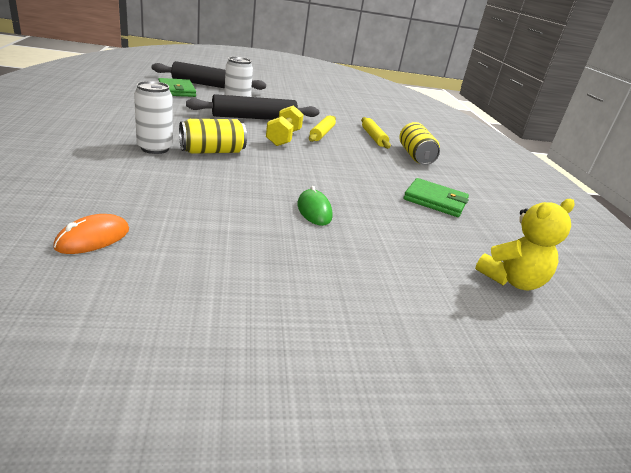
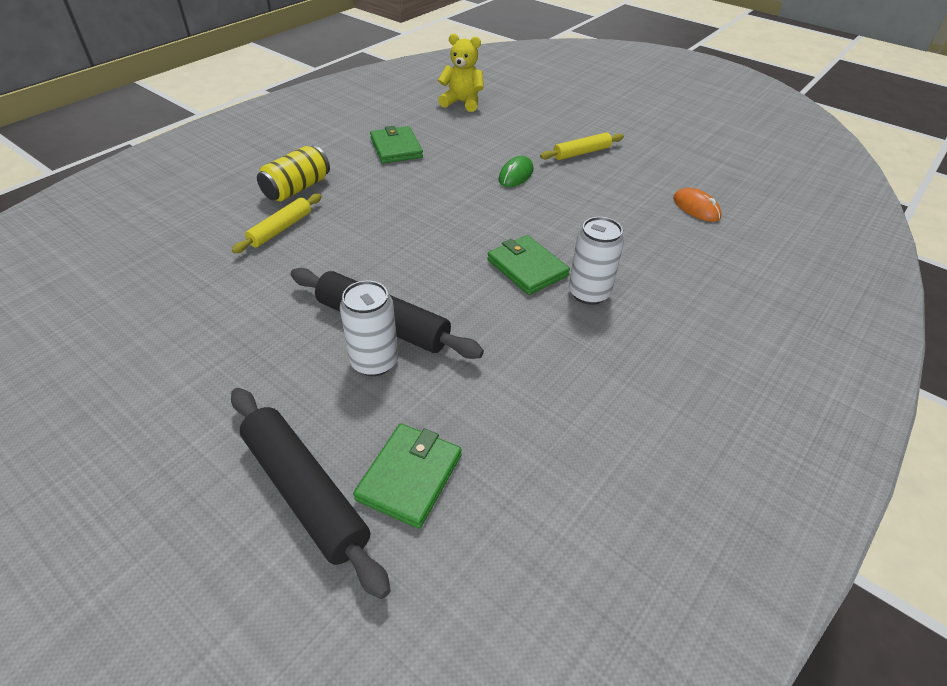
camera: 130 degrees left, 15 degrees up
orange mouse [53,214,129,254] -> orange mouse turned 60 degrees clockwise [673,188,722,222]
yellow can [179,119,247,154] -> green wallet [487,235,570,295]
yellow dumbbell [266,105,304,146] -> none
yellow rolling pin [309,116,336,142] -> yellow rolling pin moved to [540,133,624,160]

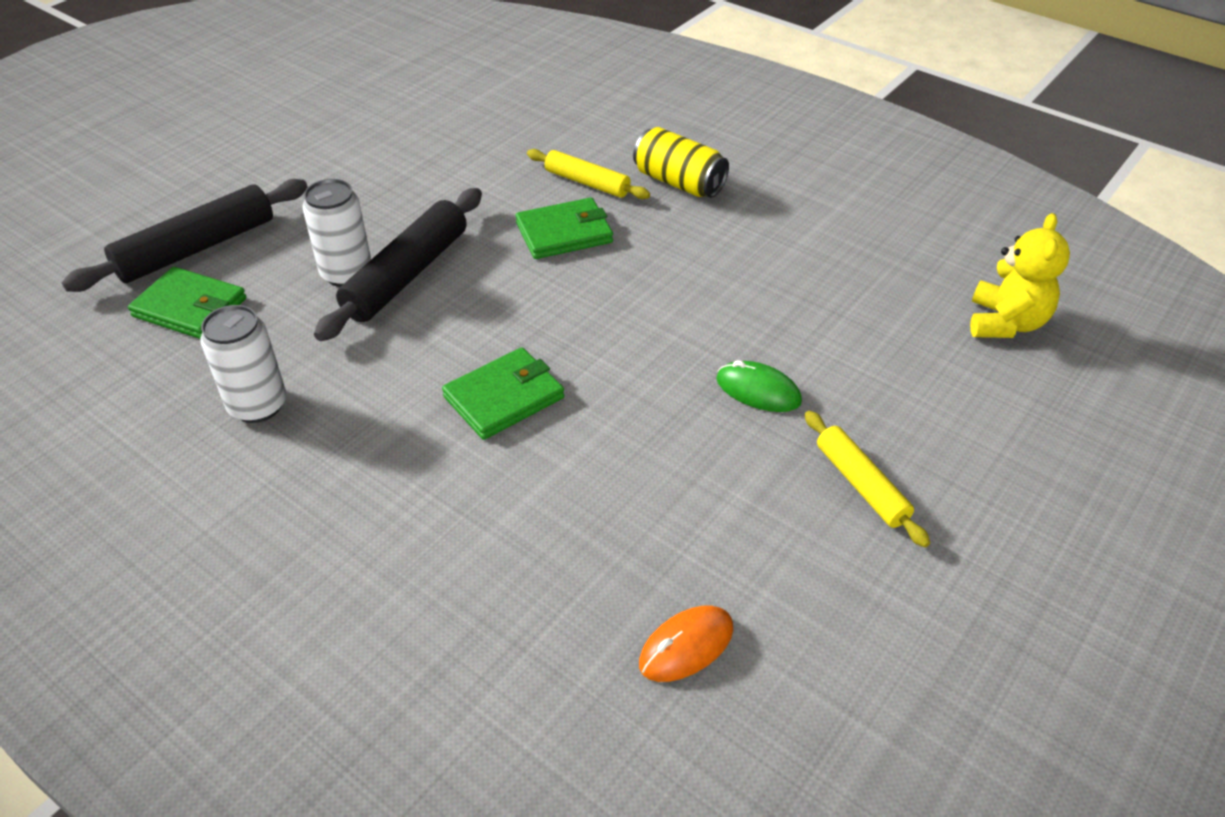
camera: 90 degrees right, 0 degrees up
green wallet [370,126,423,164] -> green wallet moved to [516,197,613,259]
white can [569,217,624,305] -> white can moved to [200,305,286,423]

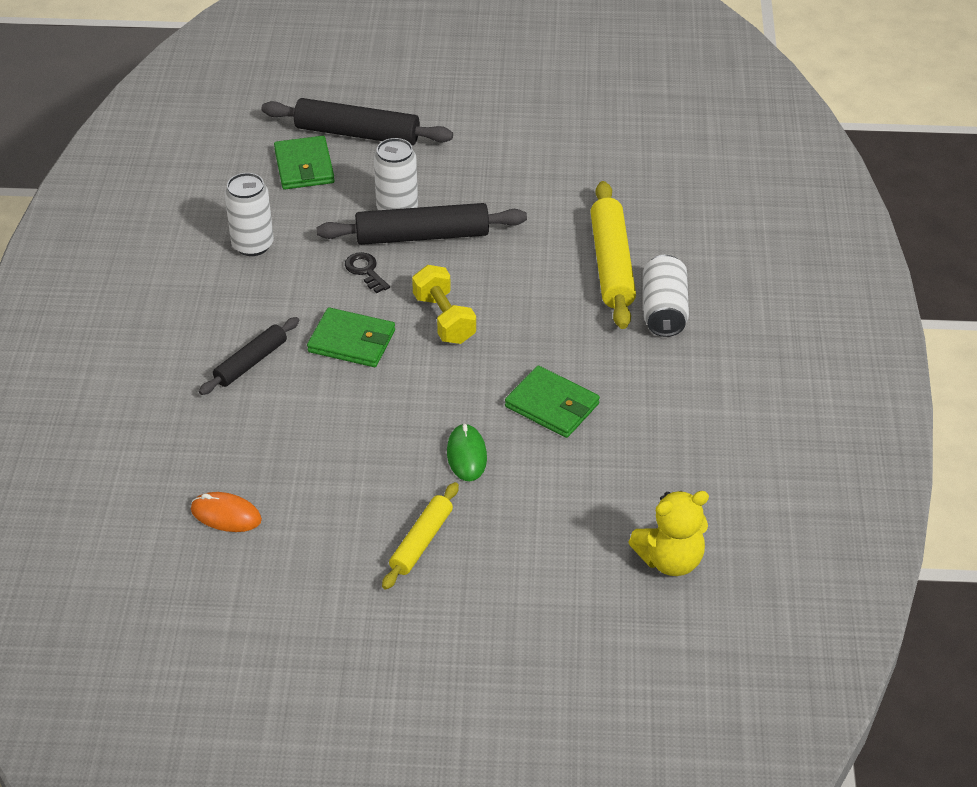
camera: 55 degrees right, 0 degrees up
green wallet [516,197,613,259] -> green wallet moved to [505,366,600,438]
yellow rolling pin [527,149,650,199] -> yellow rolling pin [590,181,636,329], size x1.65
yellow can [633,127,729,198] -> white can [643,255,689,337]
none -> black rolling pin [199,317,299,395]
none -> black key [345,252,390,293]
none -> yellow dumbbell [412,265,476,344]

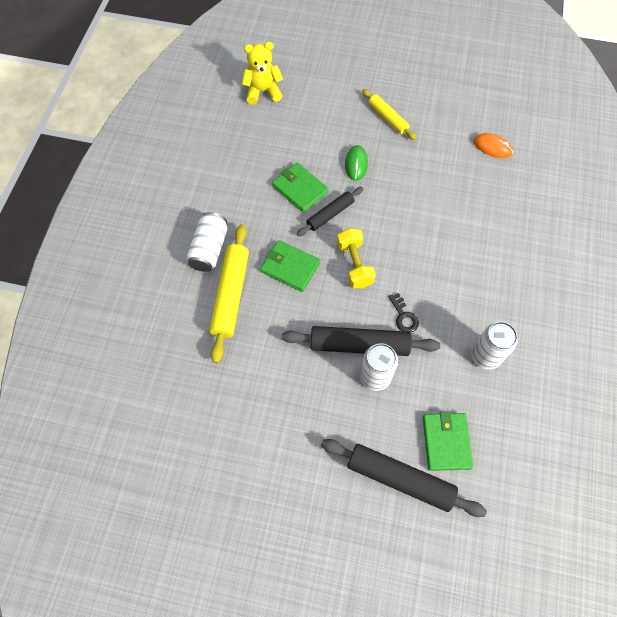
camera: 170 degrees left, 20 degrees up
black rolling pin [199,317,299,395] -> black rolling pin moved to [297,187,363,236]
green wallet [307,307,395,367] -> green wallet moved to [260,240,320,292]
yellow rolling pin [382,482,459,590] -> yellow rolling pin turned 75 degrees counterclockwise [362,89,417,140]

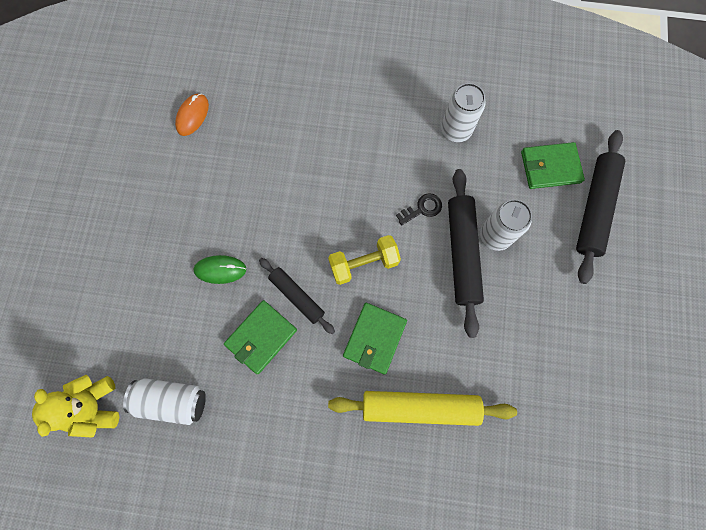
camera: 95 degrees left, 10 degrees up
white can [186,212,227,272] -> white can moved to [123,378,206,425]
yellow rolling pin [362,89,417,140] -> none

